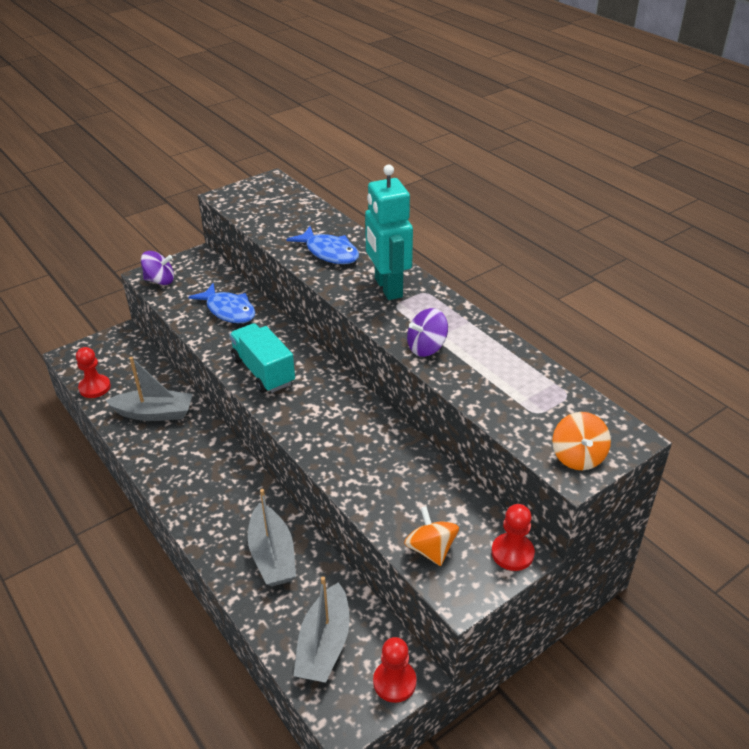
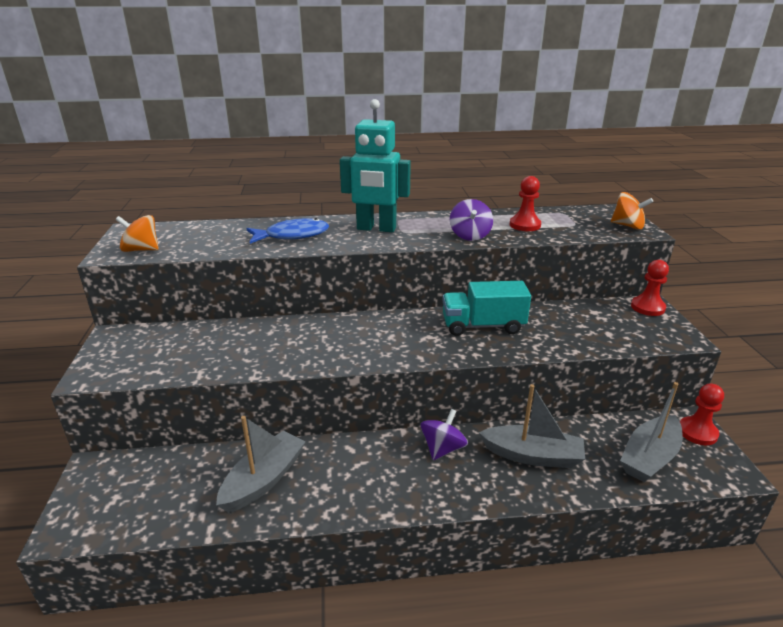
camera: 60 degrees left, 10 degrees down
red pawn [76,347,111,398] -> red pawn moved to [510,176,541,231]
purple spinning top [141,251,174,285] -> purple spinning top moved to [421,409,468,460]
blue fish [188,283,256,323] -> none
turquoise truck [229,323,295,393] -> turquoise truck moved to [442,281,531,336]
grey boat [293,576,350,683] -> grey boat turned 90 degrees clockwise [620,382,683,482]
orange spinning top [404,506,459,566] -> orange spinning top moved to [116,215,159,252]

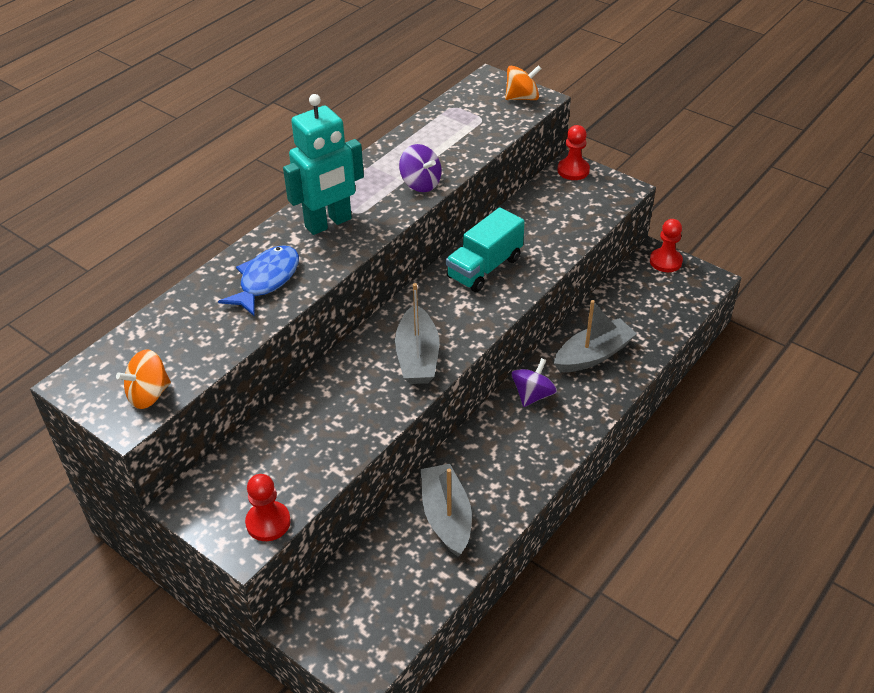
camera: 45 degrees left, 15 degrees up
purple spinning top [421,409,468,460] -> purple spinning top turned 45 degrees clockwise [511,358,557,407]
red pawn [510,176,541,231] -> red pawn moved to [245,474,291,541]
grey boat [620,382,683,482] -> grey boat moved to [395,283,439,384]

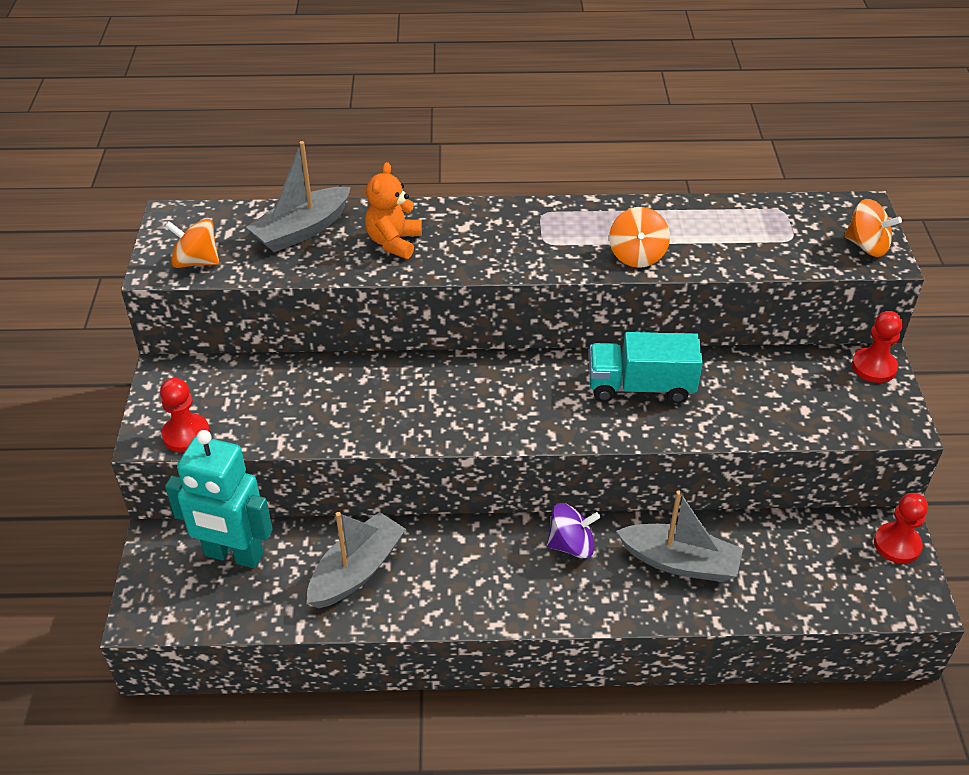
camera: 50 degrees right, 0 degrees up
blue fish [218,245,299,317] -> orange teddy bear [365,162,422,259]
turquoise robot [283,94,364,235] -> turquoise robot moved to [165,430,273,568]
grey boat [395,283,439,384] -> grey boat moved to [246,141,351,253]
purple spinning top [399,144,442,192] -> orange spinning top [609,207,670,268]

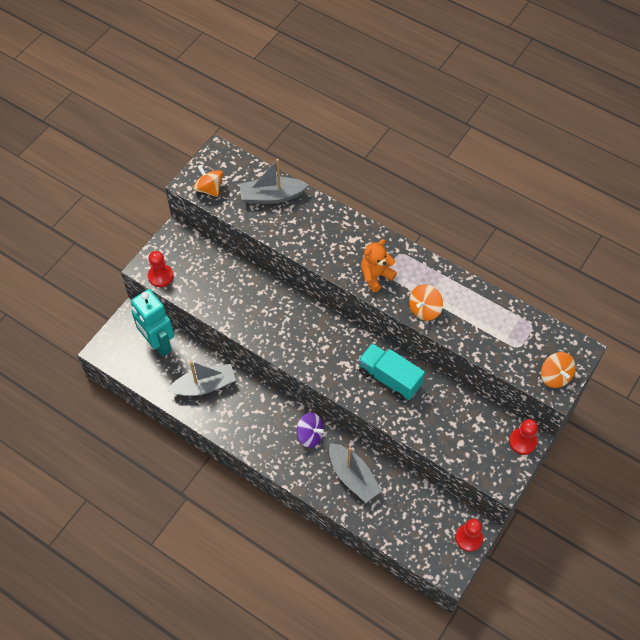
camera: 35 degrees right, 15 degrees up
orange teddy bear [365,162,422,259] -> orange teddy bear moved to [361,239,397,292]

